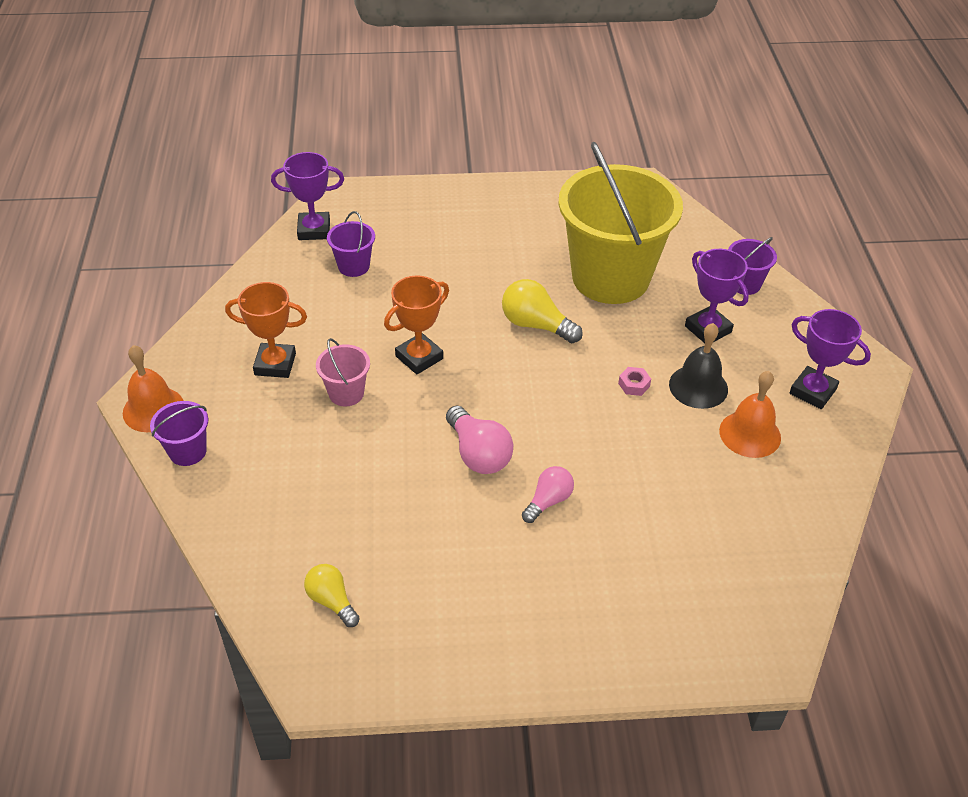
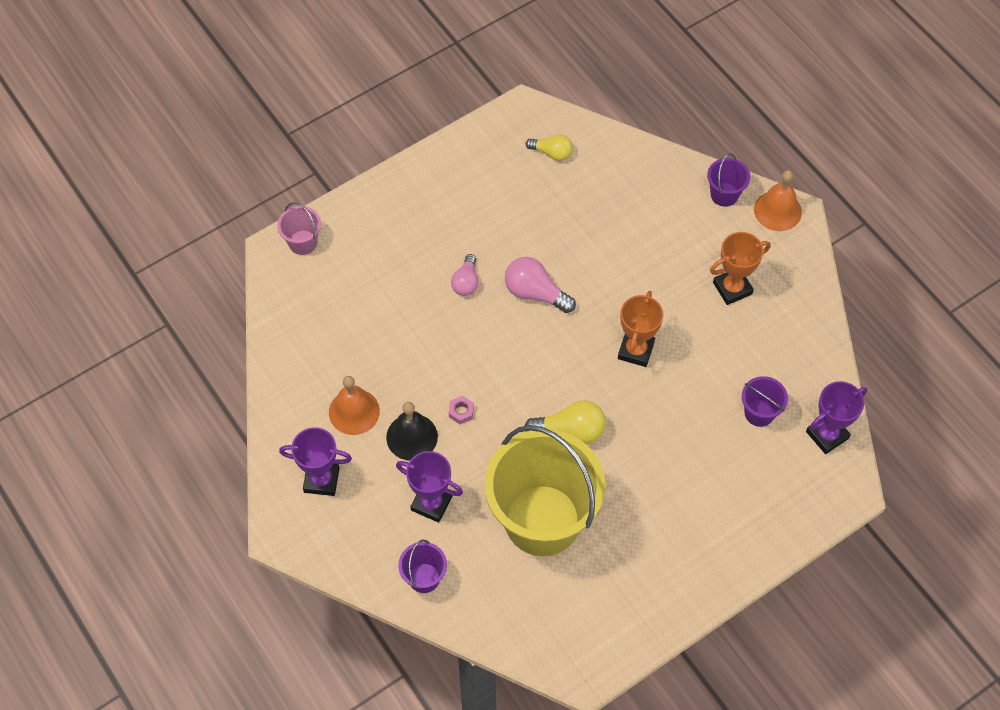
camera: 150 degrees right, 15 degrees up
pink bucket [316,338,370,407] -> pink bucket moved to [277,202,321,255]

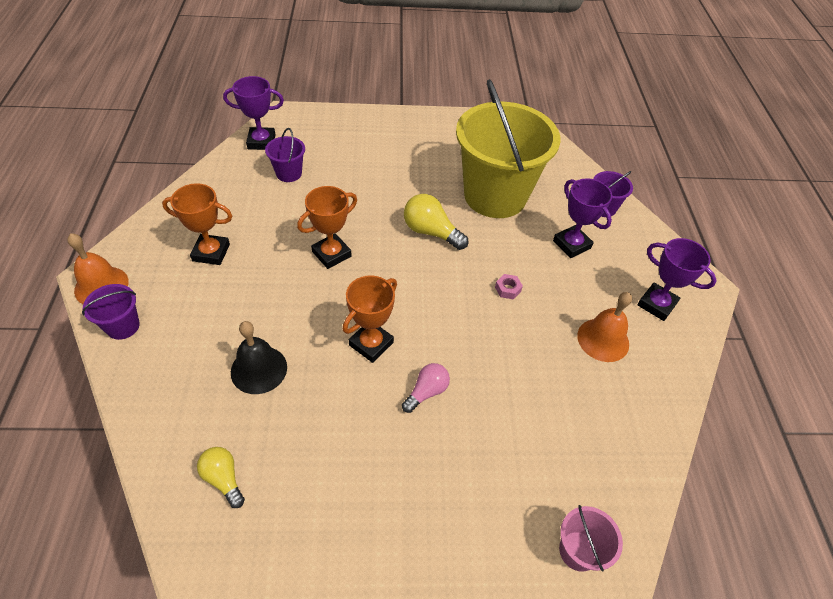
camera: 150 degrees left, 10 degrees down
black bell [386,402,438,460] -> black bell moved to [231,321,287,394]
pink light bulb [505,257,576,313] -> orange trophy [343,275,397,363]

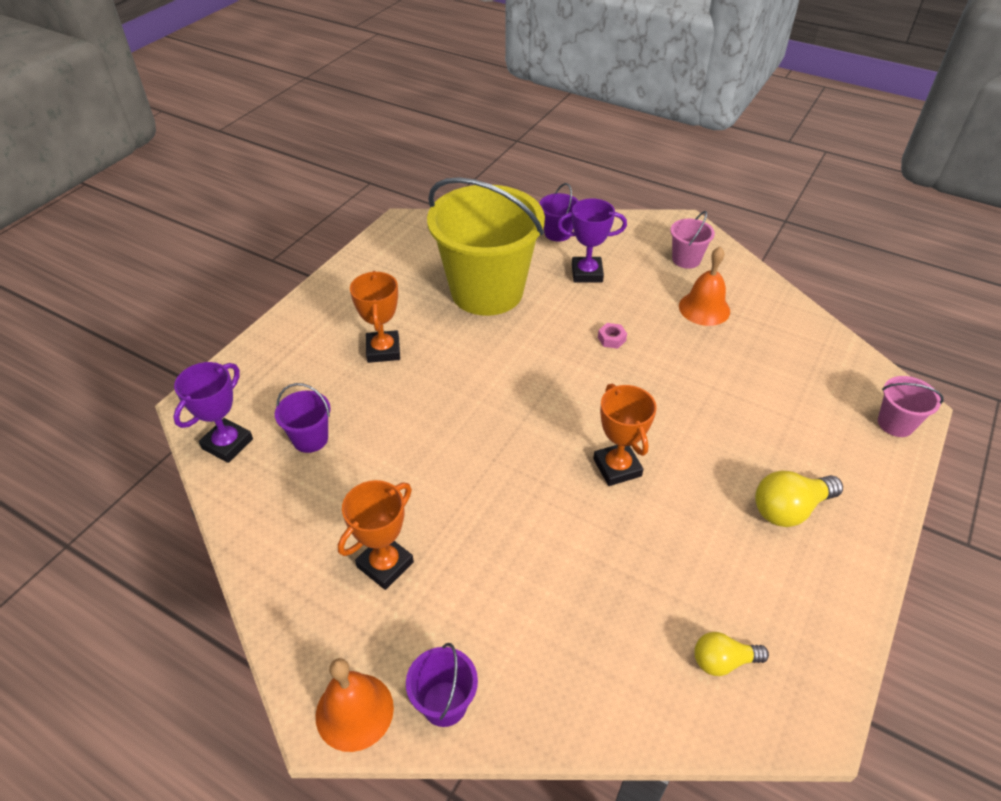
camera: 55 degrees left, 5 degrees down
black bell [231,321,287,394] -> none
orange trophy [297,186,357,269] -> orange trophy moved to [350,271,400,363]
pink light bulb [402,363,450,413] -> none
yellow light bulb [404,194,468,250] -> yellow light bulb moved to [755,471,843,527]
purple trophy [637,238,717,321] -> pink bucket [670,211,715,269]

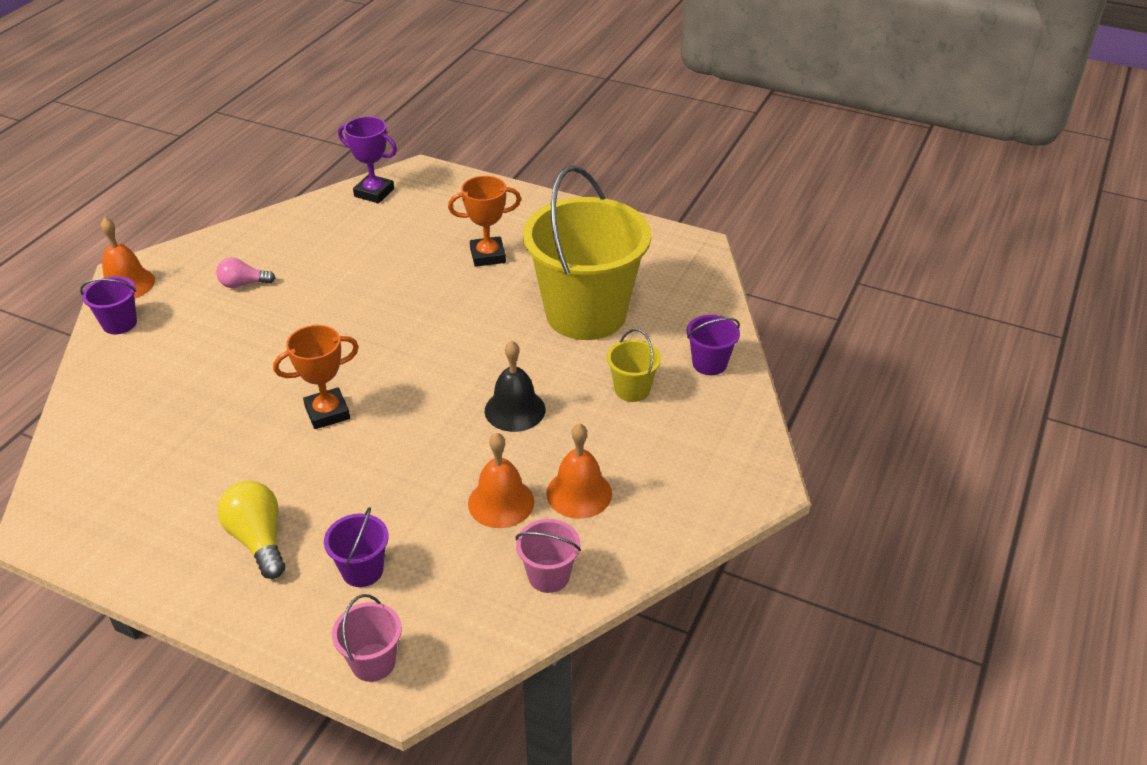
camera: 85 degrees right, 5 degrees down
purple bucket [275,383,331,453] -> purple bucket moved to [324,507,389,587]
orange trophy [338,480,414,590] -> pink light bulb [216,258,275,288]
purple trophy [557,198,627,283] -> yellow bucket [607,329,661,402]
pink nut [598,323,627,349] -> black bell [484,341,546,432]
pink bucket [670,211,715,269] -> pink bucket moved to [516,519,581,593]
yellow light bulb [694,632,769,676] -> none
none -> orange bell [468,433,534,528]

